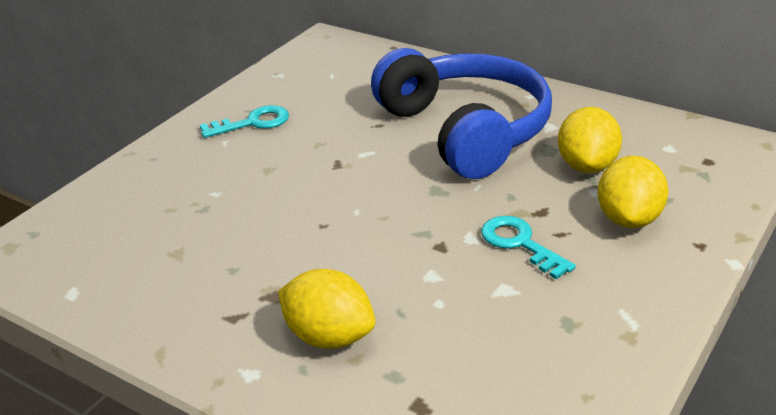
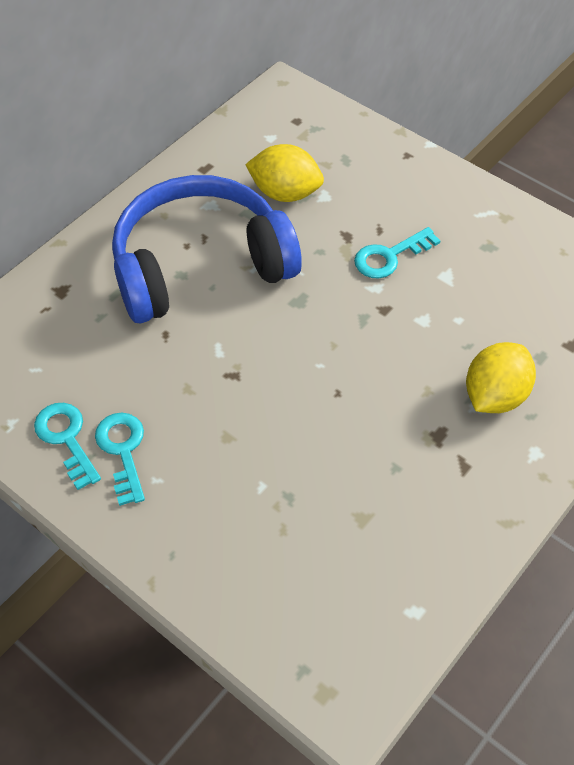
camera: 85 degrees left, 20 degrees up
yellow lemon [598,156,669,228] -> none
none -> turquoise key [34,403,101,490]

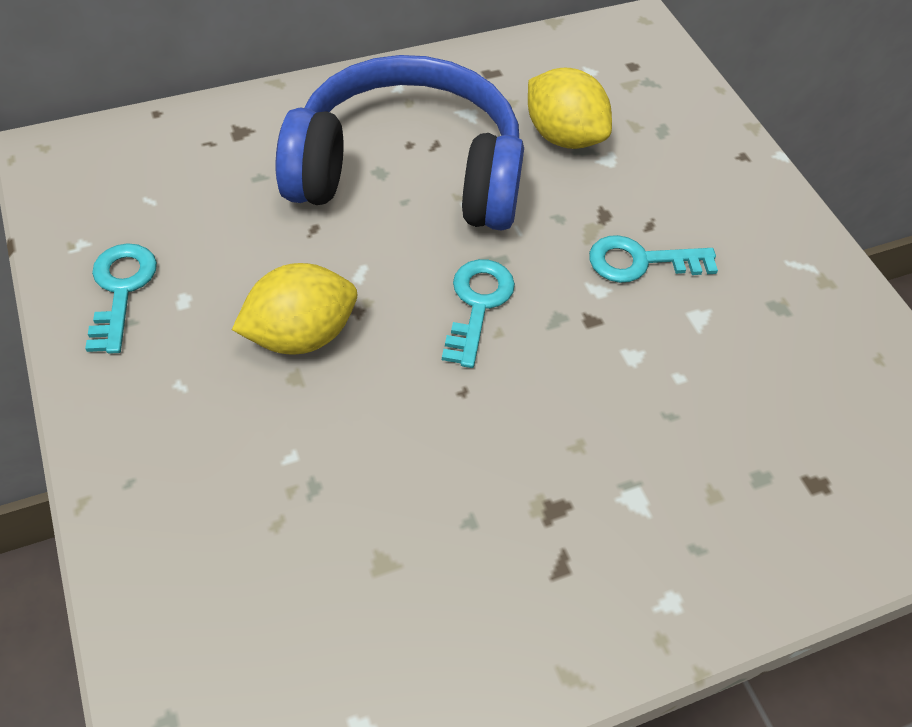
camera: 25 degrees right, 0 degrees up
turquoise key [95,413,145,506] -> turquoise key moved to [442,259,515,368]
yellow lemon [466,342,536,413] -> yellow lemon moved to [232,263,357,354]

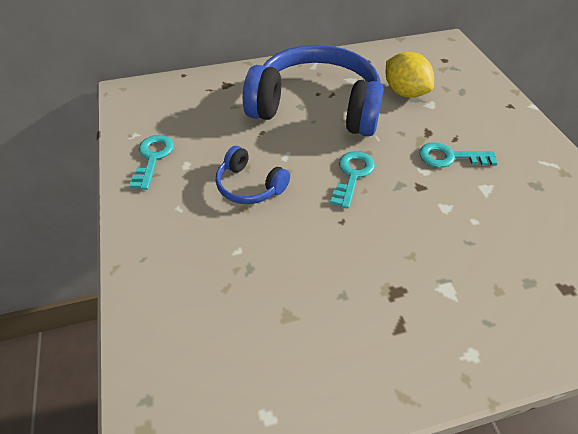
camera: 10 degrees right, 5 degrees down
yellow lemon [232,263,357,354] -> blue headphones [216,146,290,204]

